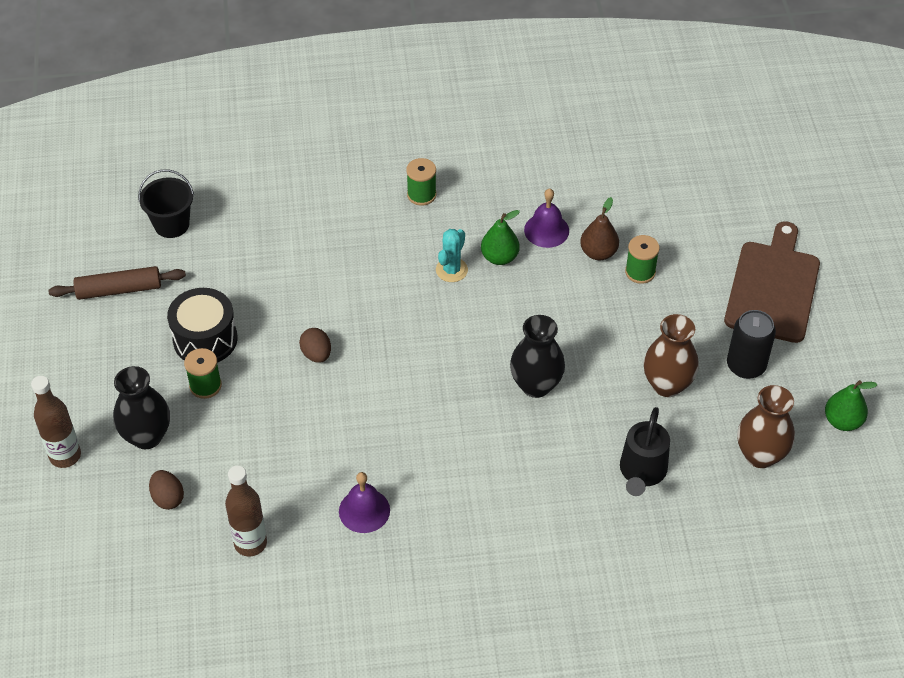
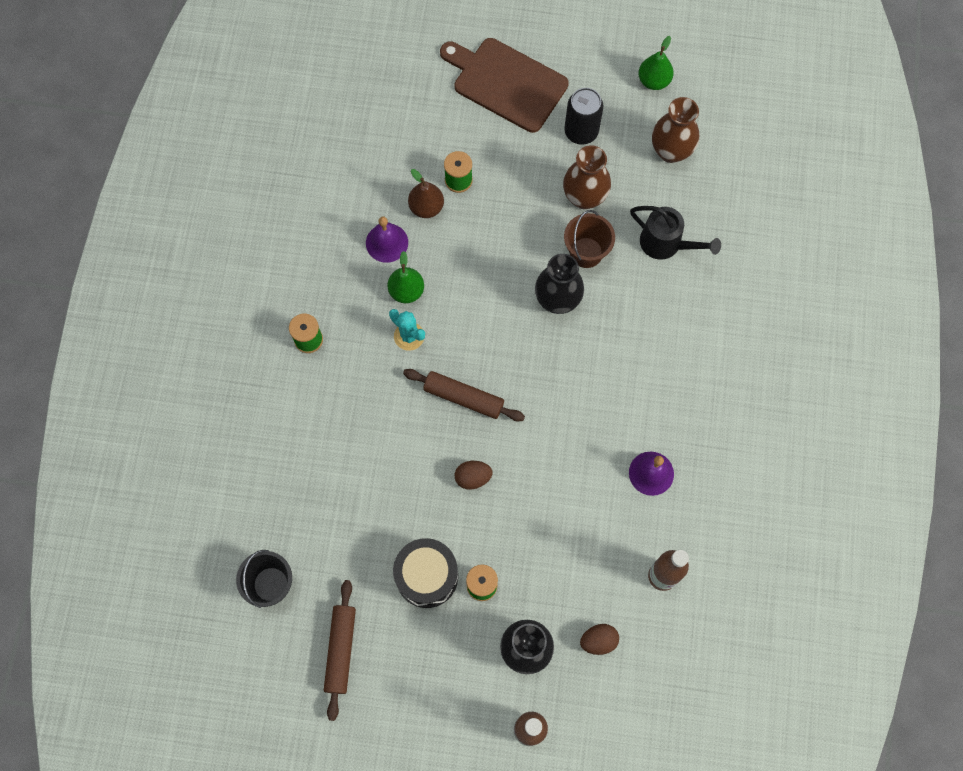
camera: 75 degrees left, 20 degrees up
none -> brown rolling pin [403,369,525,421]
none -> brown bucket [564,210,615,268]

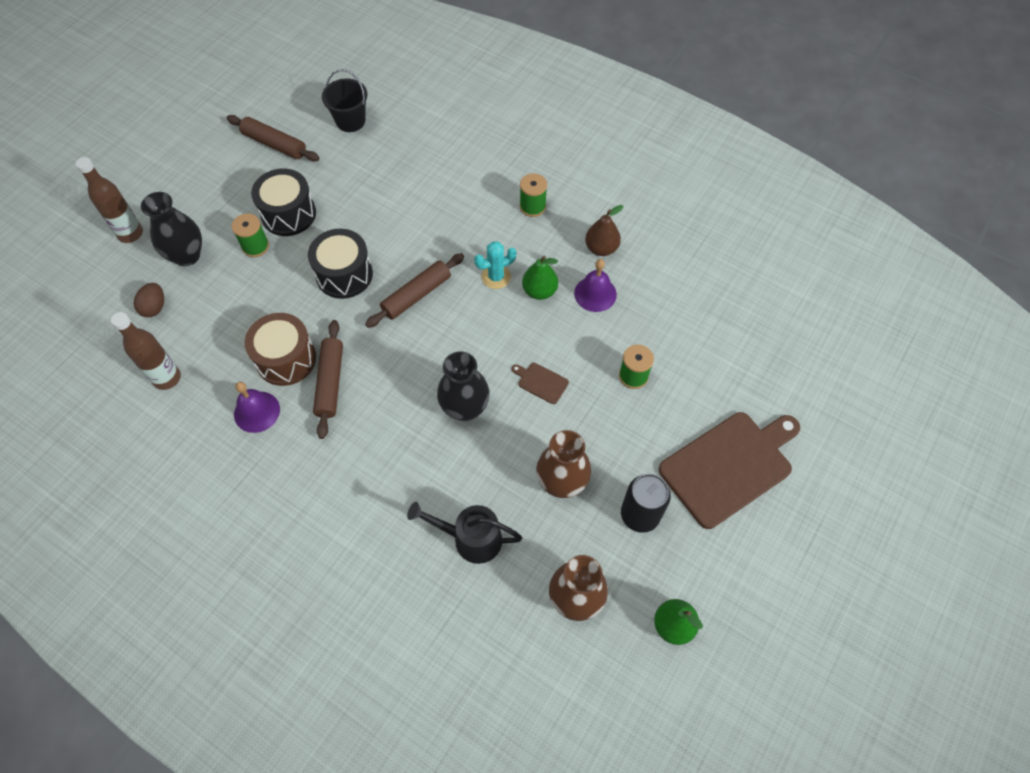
camera: 115 degrees right, 10 degrees down
brown pear [408,169,444,218] -> brown pear moved to [585,205,623,256]
brown egg [455,461,493,490] -> black drum [308,229,373,299]
brown bucket [564,210,615,268] -> none
black watering can [630,206,721,260] -> black watering can turned 45 degrees clockwise [407,502,522,564]
none -> brown drum [245,313,316,386]
none -> brown rolling pin [313,320,343,439]
none -> brown cutting board [512,363,569,404]

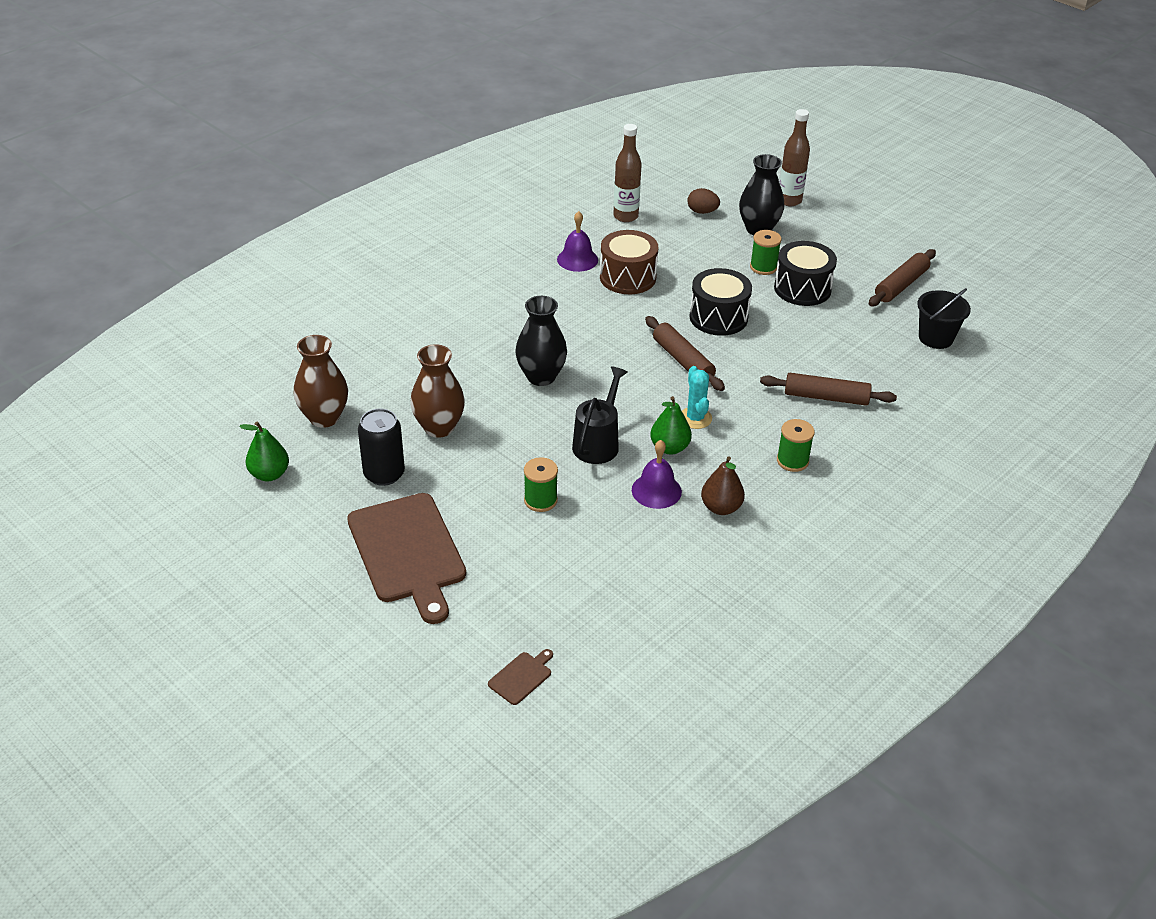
camera: 100 degrees right, 20 degrees down
brown rolling pin [313,320,343,439] -> brown rolling pin moved to [760,373,897,406]
black watering can [407,502,522,564] -> black watering can moved to [572,367,628,464]
brown cutting board [512,363,569,404] -> brown cutting board moved to [488,649,553,705]

